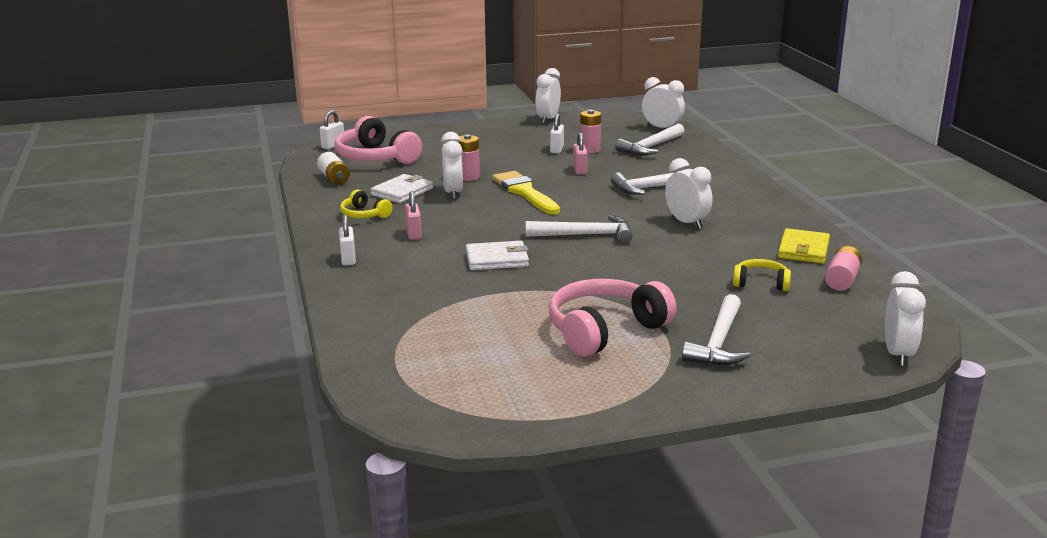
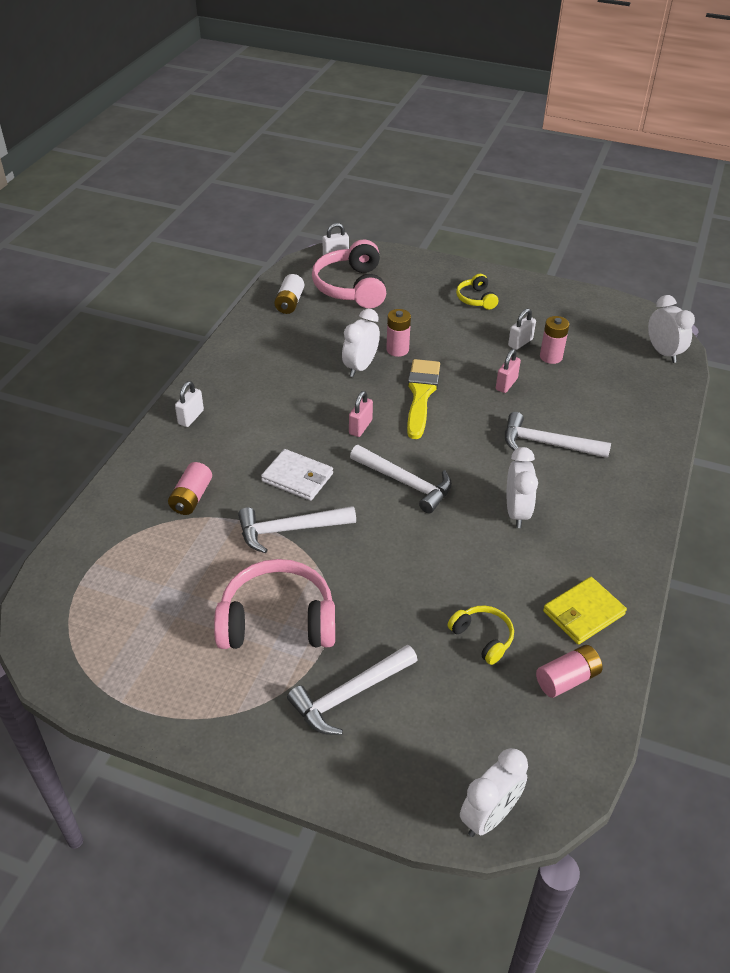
camera: 35 degrees right, 20 degrees up
yellow headphones [340,190,393,218] -> yellow headphones moved to [456,274,498,310]
white wallet [371,174,433,203] -> none
pink padlock [405,192,422,240] -> pink padlock moved to [349,391,373,437]
white clock [536,68,561,124] -> none
white hammer [615,124,684,155] -> white hammer moved to [238,506,356,553]
none -> pink battery [168,462,212,515]

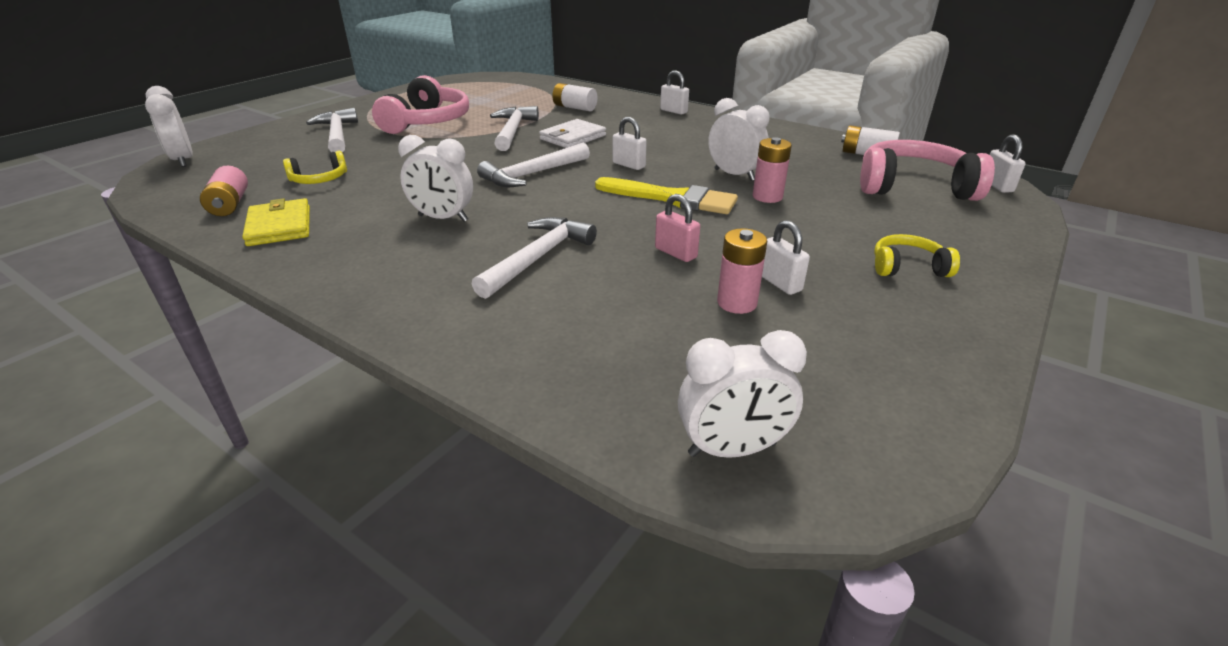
camera: 105 degrees right, 10 degrees down
pink battery [168,462,212,515] -> white battery [552,83,597,111]
pink padlock [349,391,373,437] -> white padlock [613,117,647,170]

